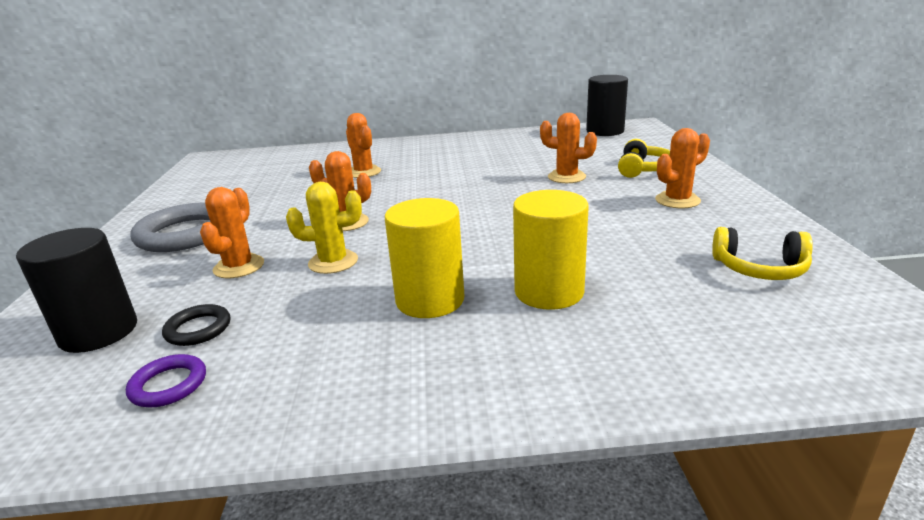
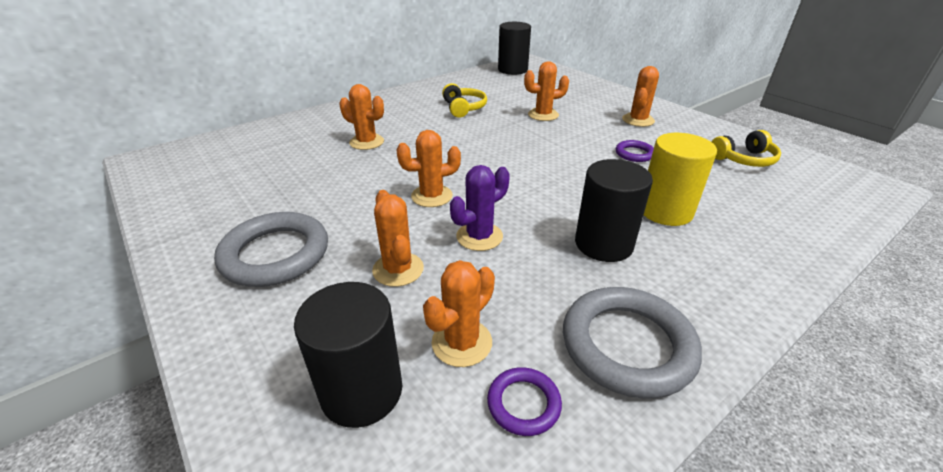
camera: 35 degrees left, 10 degrees up
black ring [162,304,230,346] -> orange cactus [423,260,495,367]
yellow cactus [286,182,362,274] -> purple cactus [450,165,510,251]
yellow cylinder [385,198,465,318] -> black cylinder [575,159,653,262]
yellow headphones [618,139,670,178] -> yellow headphones moved to [442,83,487,118]
none -> grey ring [563,287,702,398]
none -> purple ring [616,140,654,162]

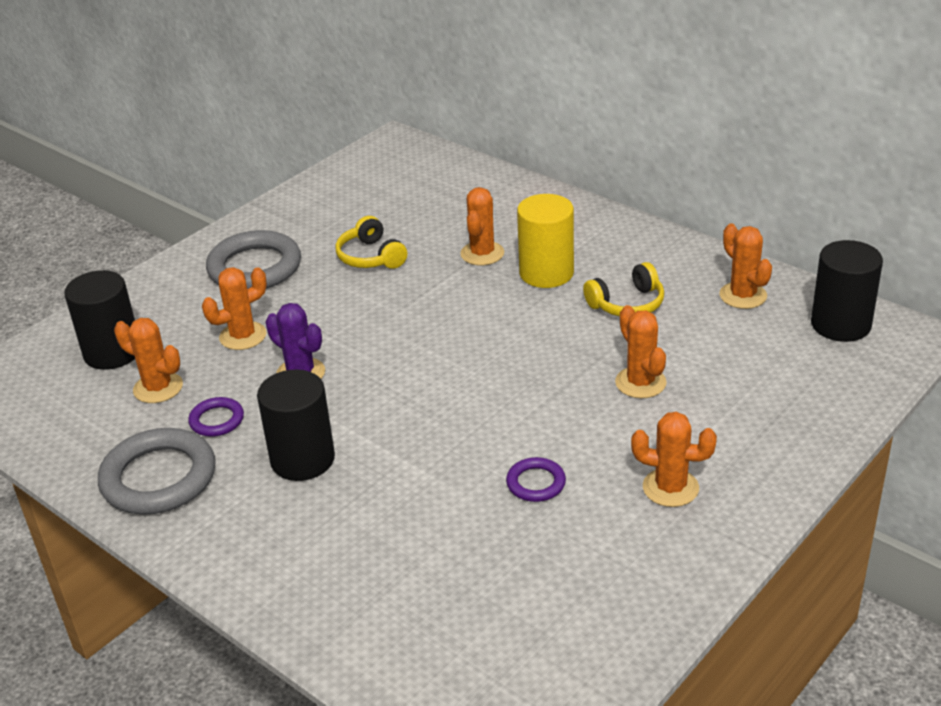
camera: 80 degrees right, 0 degrees up
orange cactus [396,130,461,207] -> orange cactus moved to [720,224,772,309]
purple ring [487,367,562,436] -> purple ring moved to [188,397,244,437]
yellow cylinder [644,133,717,226] -> yellow cylinder moved to [517,194,574,288]
yellow headphones [711,130,781,167] -> yellow headphones moved to [335,216,407,269]

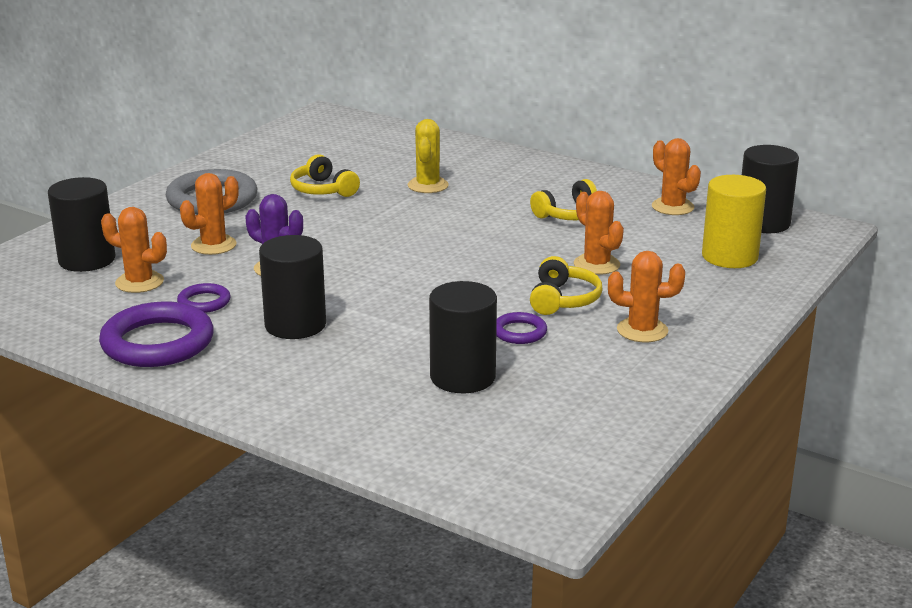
camera: 10 degrees left, 10 degrees down
grey ring [98,428,216,514] -> purple ring [99,301,214,367]
orange cactus [460,187,504,266] -> yellow cactus [408,119,449,193]
yellow cylinder [517,194,574,288] -> yellow cylinder moved to [702,175,766,268]
none -> black cylinder [429,281,497,393]
none -> yellow headphones [530,256,602,315]

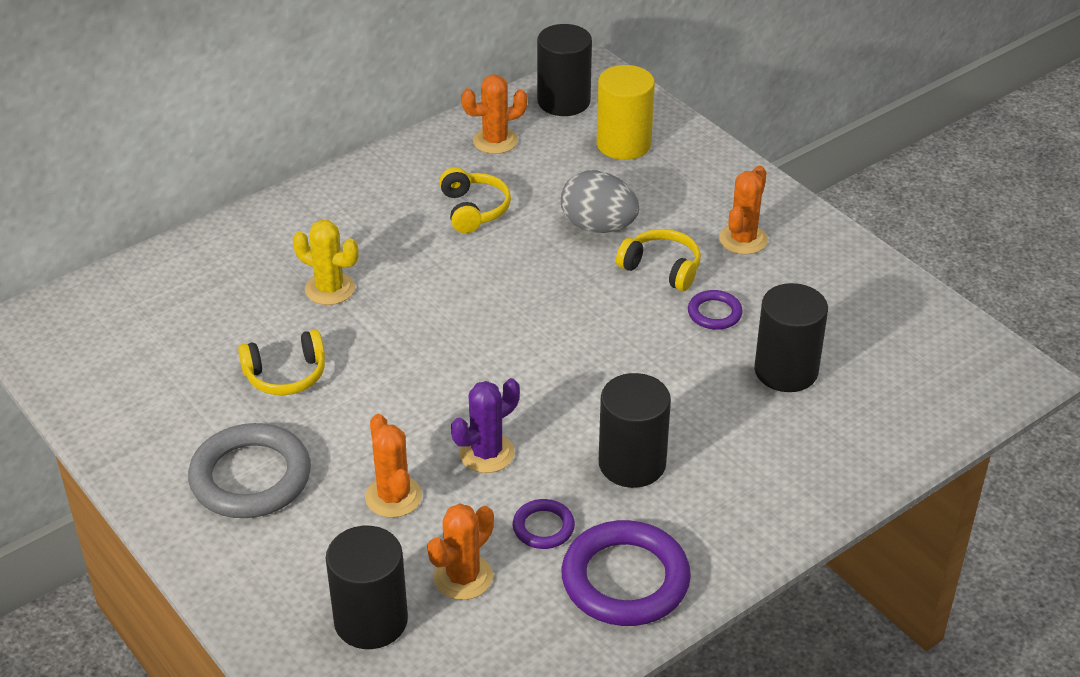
camera: 70 degrees left, 15 degrees up
orange cactus [574,191,624,275] -> grey egg [561,170,639,233]

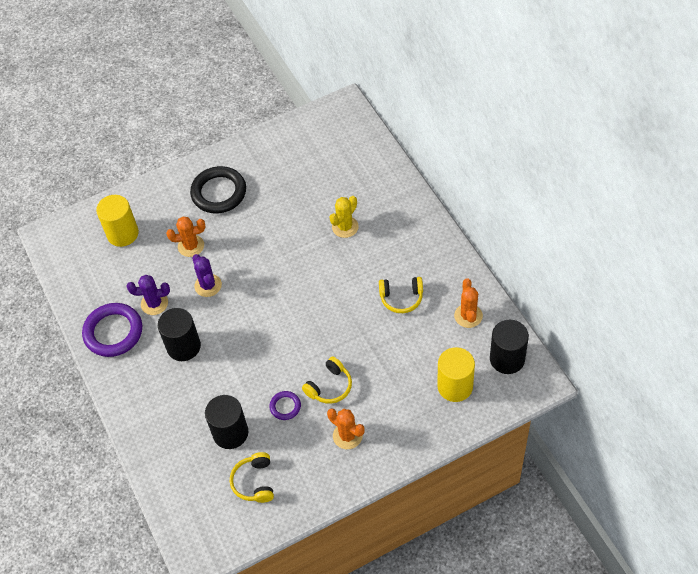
camera: 105 degrees right, 15 degrees up
grey ring [188,423,311,518] -> black ring [190,166,246,213]
yellow headphones [238,329,325,395] -> yellow headphones moved to [230,452,274,503]
black cylinder [326,526,408,649] -> yellow cylinder [96,195,139,247]
orange cactus [427,503,494,600] -> none
purple ring [513,499,575,549] -> purple cactus [127,275,170,315]
grey egg [561,170,639,233] -> none

